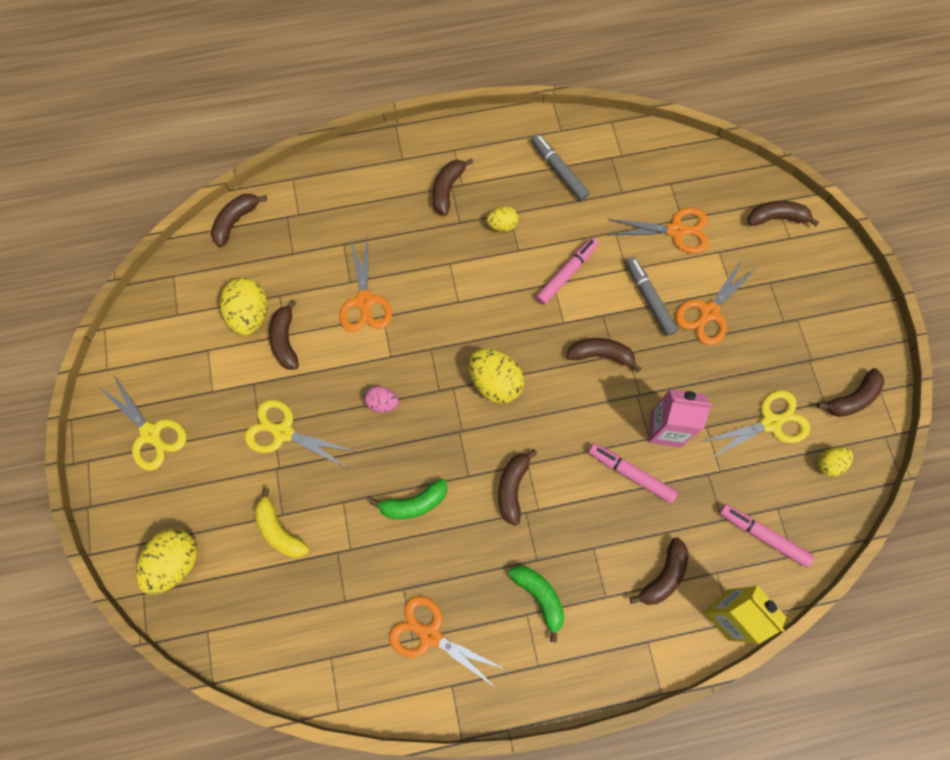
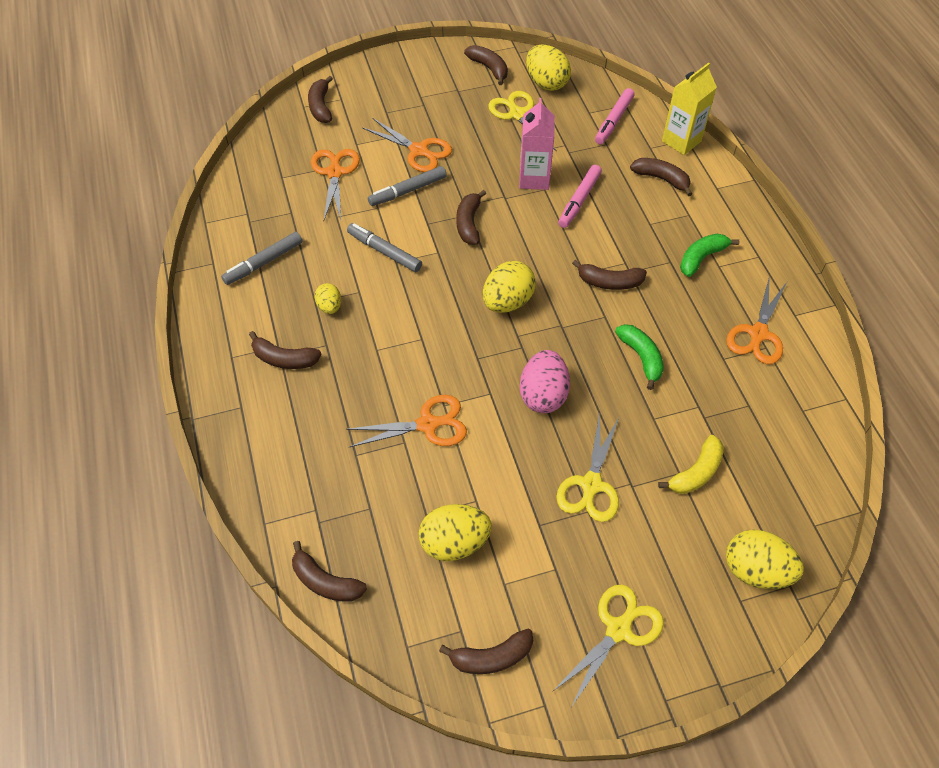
camera: 95 degrees left, 15 degrees down
brown banana [269,300,299,370] -> brown banana moved to [439,629,533,674]
pink egg [364,386,399,413] -> pink egg [520,350,570,413], size x1.77
pink marker [536,237,599,305] -> grey marker [347,223,422,272]
yellow egg [817,447,853,477] -> yellow egg [526,45,571,91], size x1.77

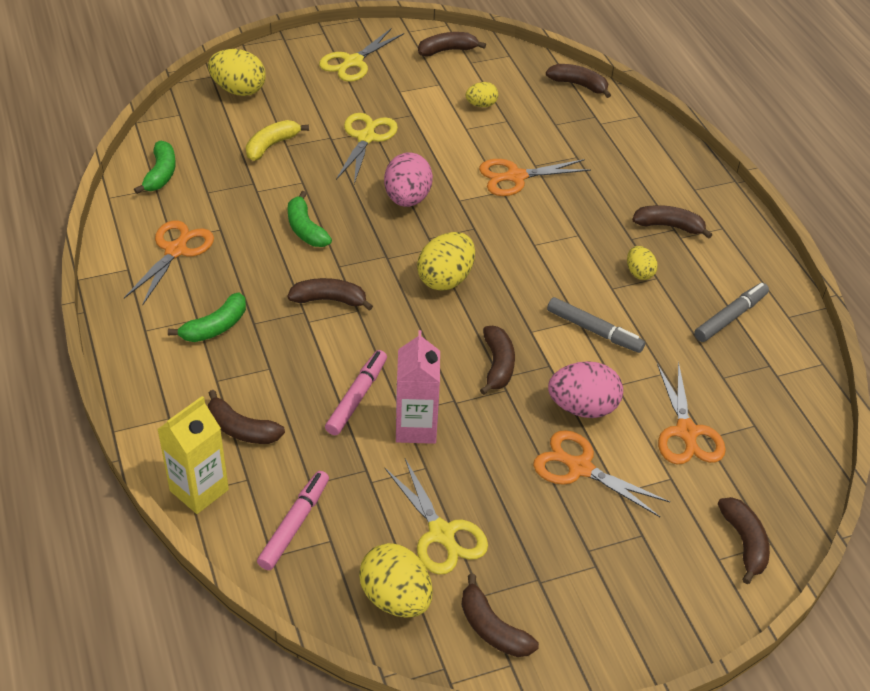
camera: 175 degrees right, 10 degrees down
grey marker [368,166,447,206] -> pink egg [548,361,623,418]
yellow egg [419,504,492,561] -> yellow egg [466,82,498,107], size x0.56
none -> green banana [134,141,176,194]

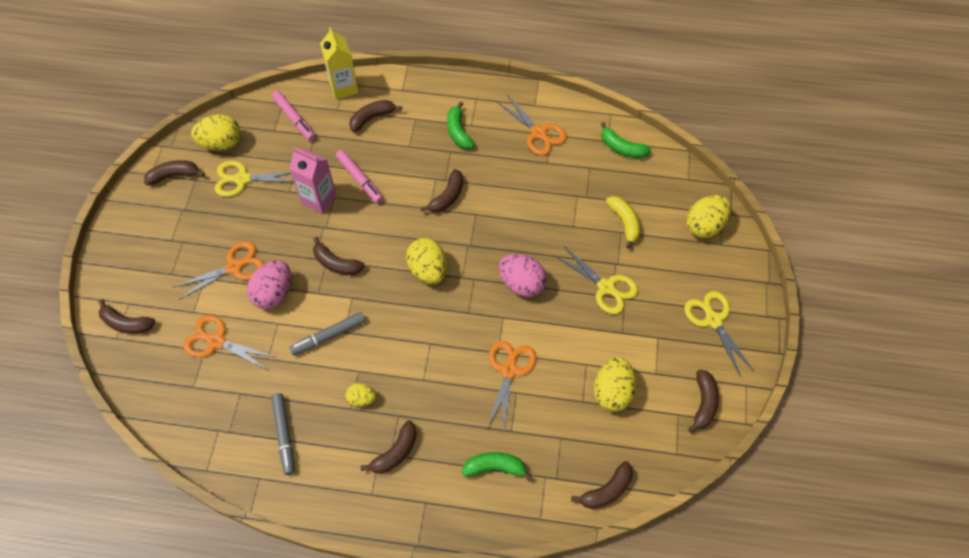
camera: 120 degrees right, 15 degrees up
green banana [288,191,332,247] -> green banana moved to [462,452,533,481]
yellow egg [466,82,498,107] -> yellow egg [594,357,636,412], size x1.77

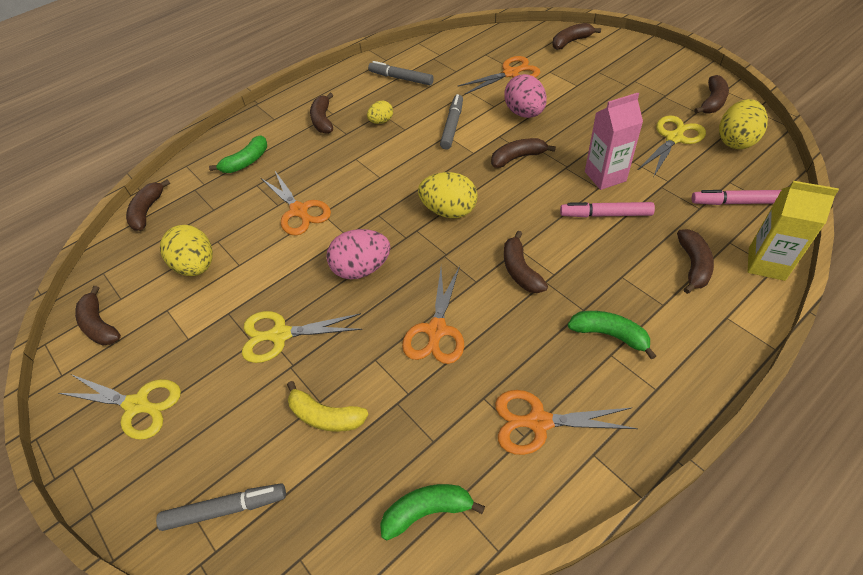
camera: 135 degrees right, 10 degrees down
orange scissors [174,241,264,300] -> orange scissors moved to [402,266,464,364]
yellow egg [686,195,731,238] -> grey marker [156,483,286,531]

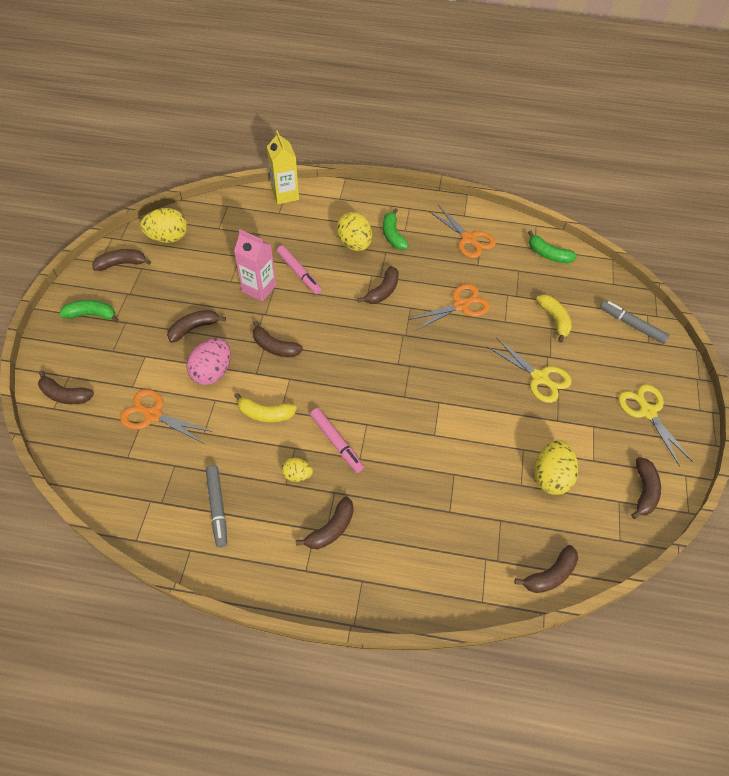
camera: 135 degrees left, 5 degrees up
green banana [209,135,267,173] -> green banana moved to [59,300,119,323]
orange scissors [261,171,331,236] -> none
pink egg [326,229,391,279] -> none
yellow egg [418,172,478,218] -> yellow egg moved to [336,212,372,251]
grey marker [440,94,463,150] -> yellow banana [234,393,297,422]
yellow scissors [638,115,706,176] -> none
brown banana [677,229,714,294] -> brown banana moved to [167,310,226,343]
pink marker [692,190,781,205] -> pink marker moved to [310,408,364,473]

